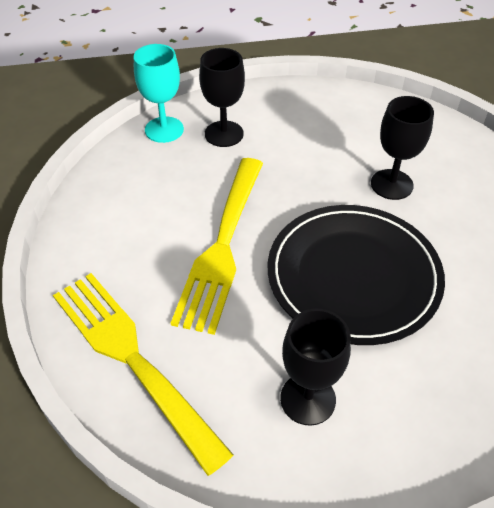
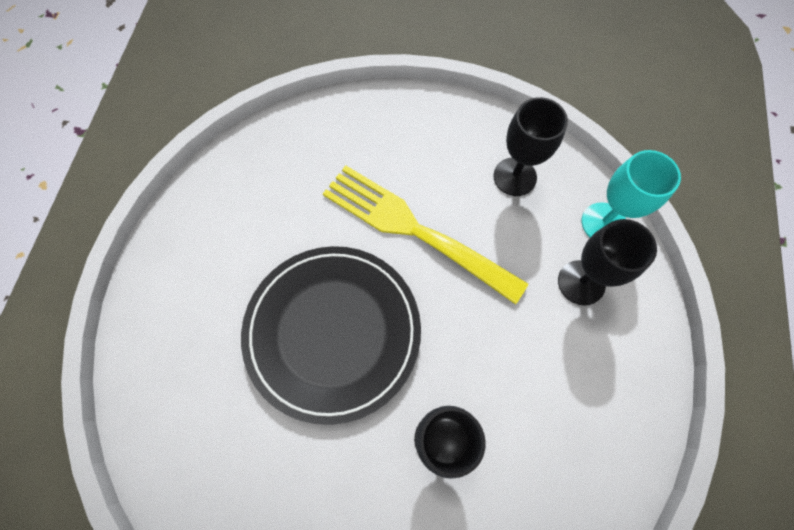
camera: 110 degrees right, 20 degrees up
yellow fork [53,273,234,476] -> none
black goblet [280,308,351,426] -> black goblet moved to [493,97,568,196]

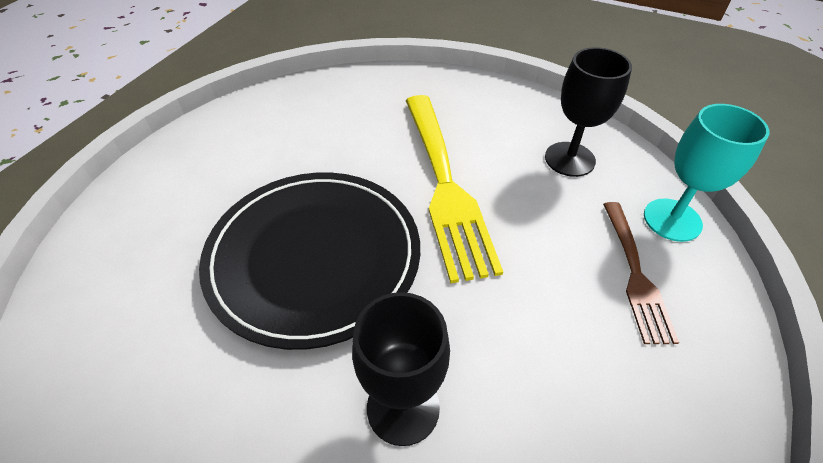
camera: 15 degrees right, 20 degrees down
yellow fork [323,165,528,304] -> yellow fork turned 150 degrees counterclockwise [405,95,503,283]
black goblet [558,219,657,306] -> brown fork [603,202,679,344]

